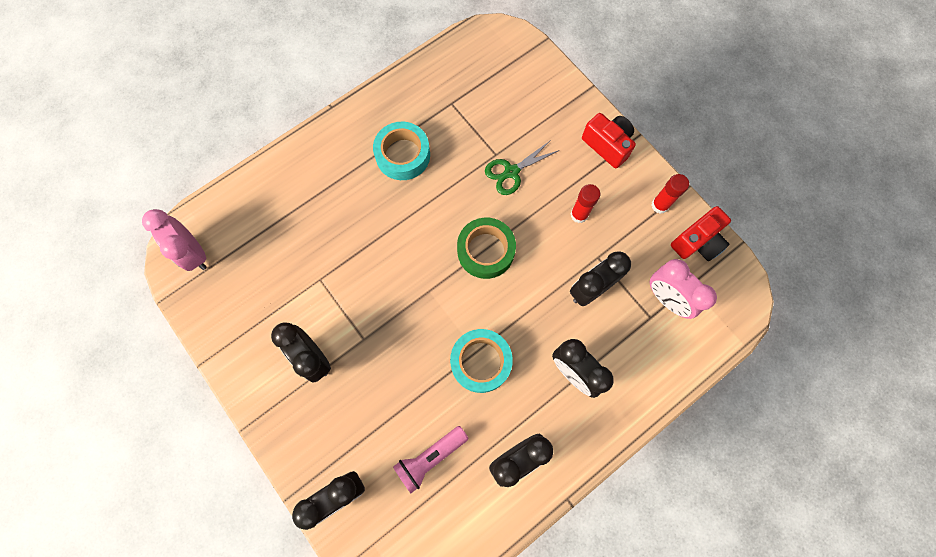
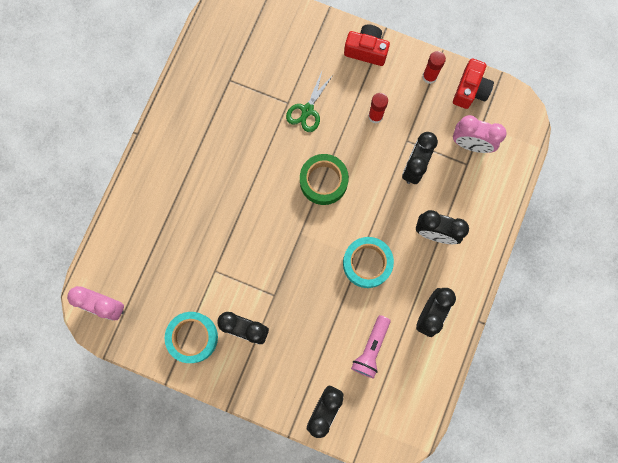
camera: 30 degrees left, 5 degrees up
turquoise tape [373,122,430,180] -> turquoise tape moved to [165,312,218,363]

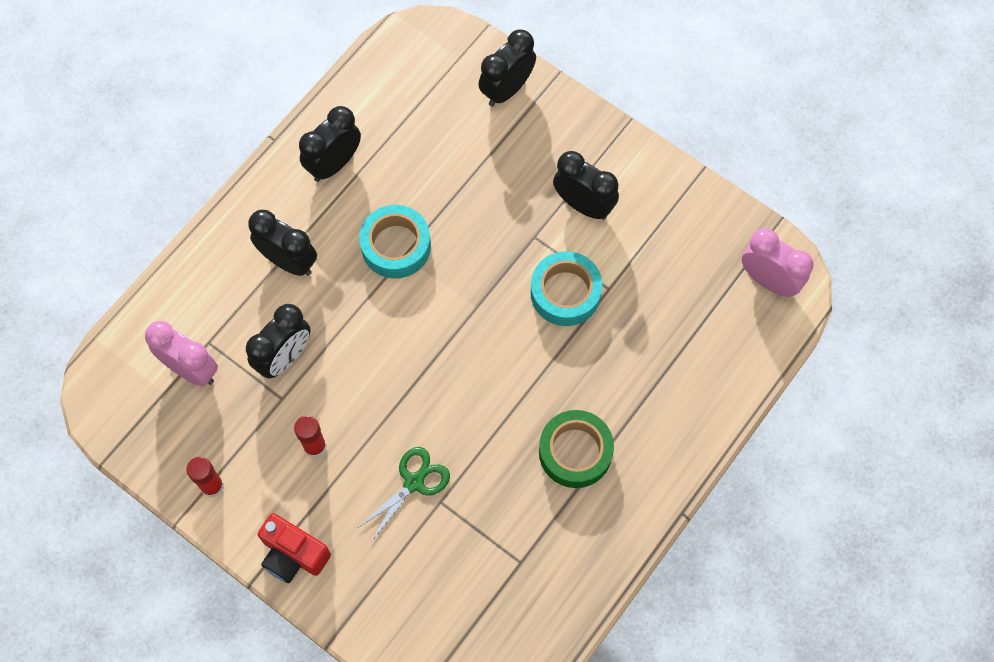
camera: 165 degrees left, 10 degrees down
turquoise tape [165,312,218,363] -> turquoise tape moved to [531,251,603,326]
green tape [300,154,349,205] -> green tape moved to [539,410,614,488]
pink flashlight [351,315,391,378] -> none
red camera [453,59,494,109] -> none

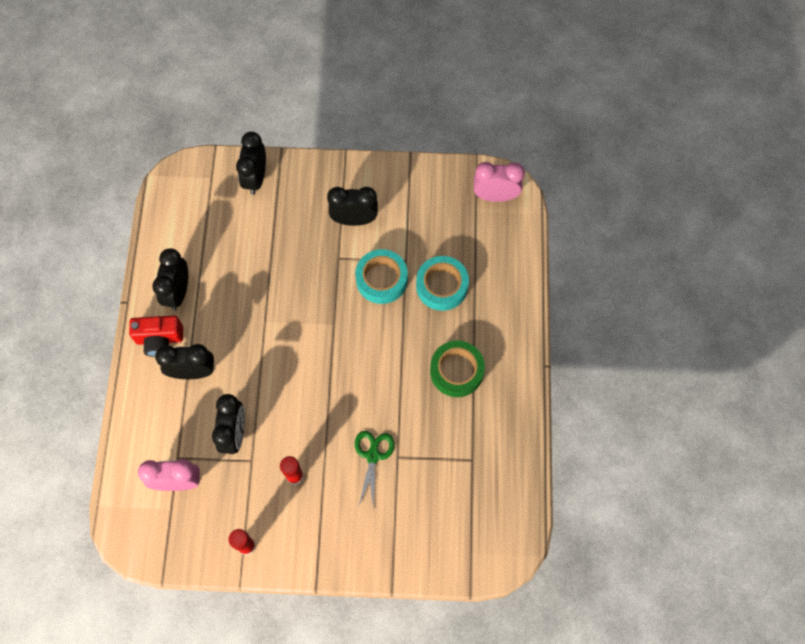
camera: 35 degrees left, 0 degrees up
red camera [258,513,331,583] -> red camera moved to [129,316,183,357]
turquoise tape [359,205,431,278] -> turquoise tape moved to [416,256,469,311]

